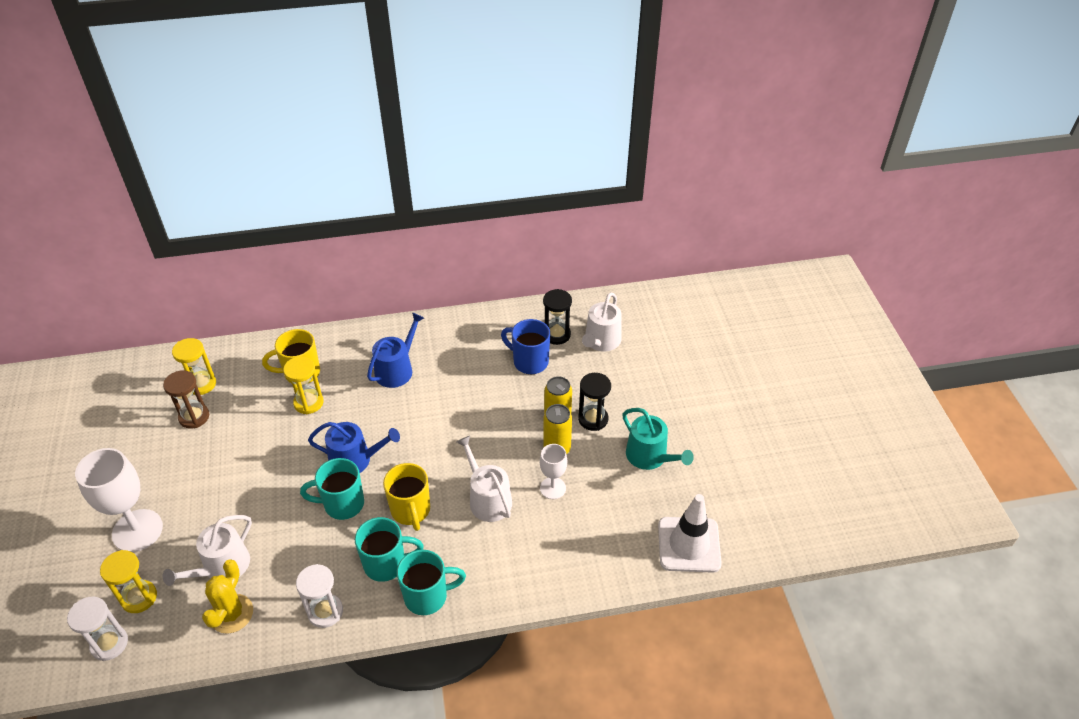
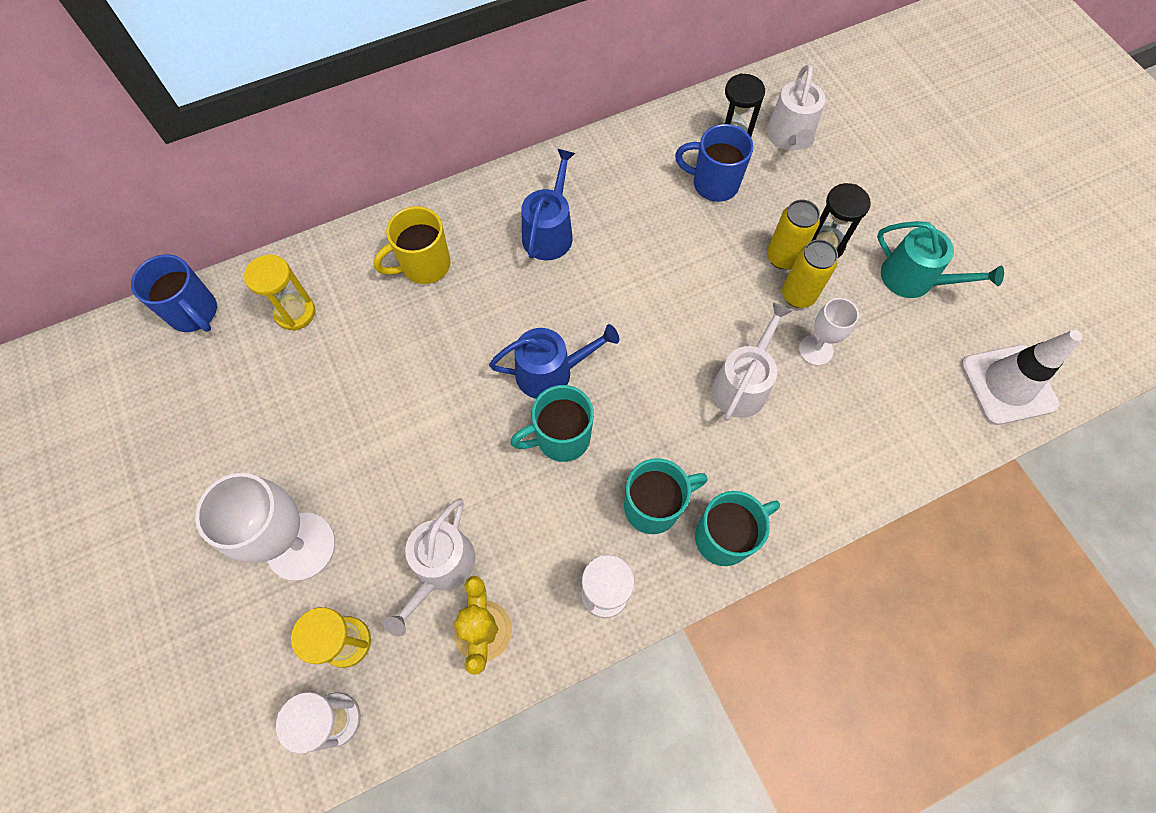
camera: 15 degrees left, 20 degrees up
brown hourglass [163,370,209,429] -> none
yellow hourglass [283,356,324,414] -> none
yellow mug [383,463,430,531] -> none
white watering can [457,436,512,522] -> white watering can turned 75 degrees clockwise [711,303,792,421]
none -> blue mug [131,254,217,332]

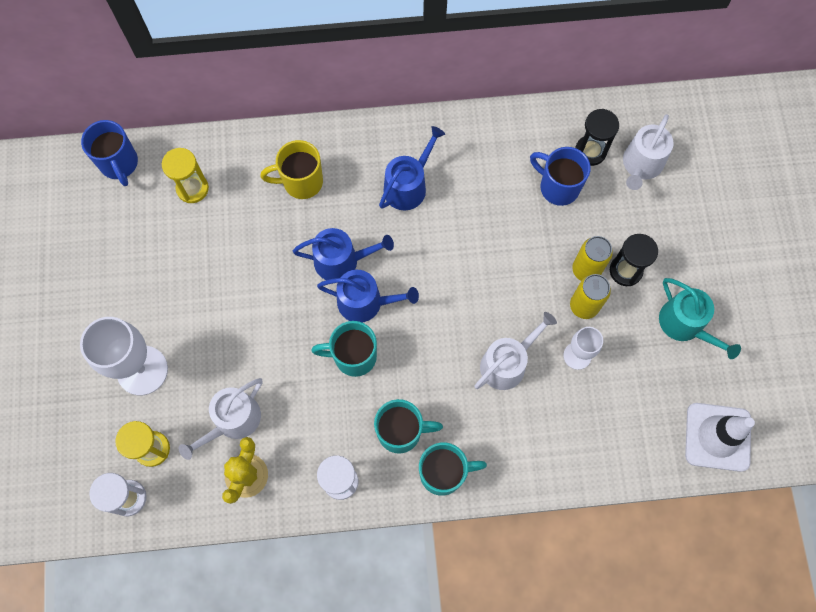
camera: 20 degrees right, 5 degrees up
none -> blue watering can [293,228,394,280]

